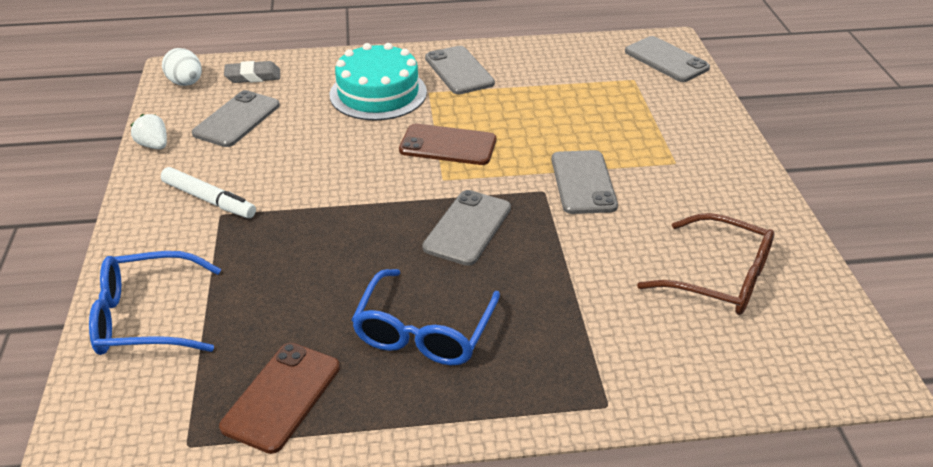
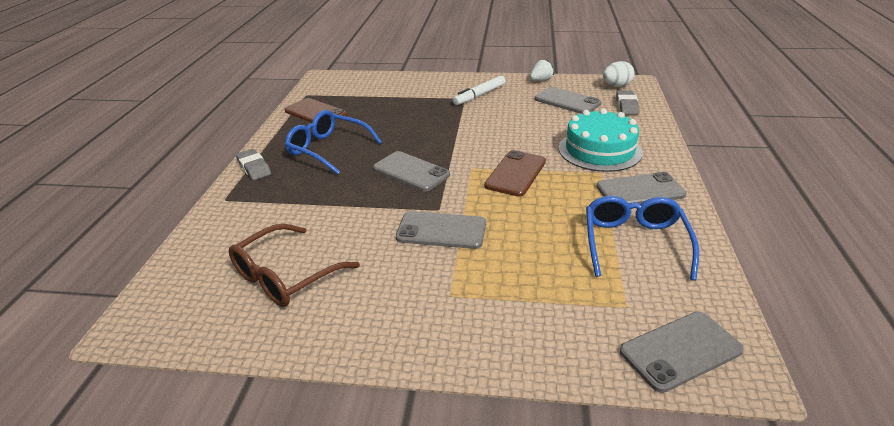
camera: 105 degrees right, 5 degrees down
blue glasses [89,251,221,355] -> blue glasses moved to [586,196,699,281]
none -> grey eraser [236,149,271,180]

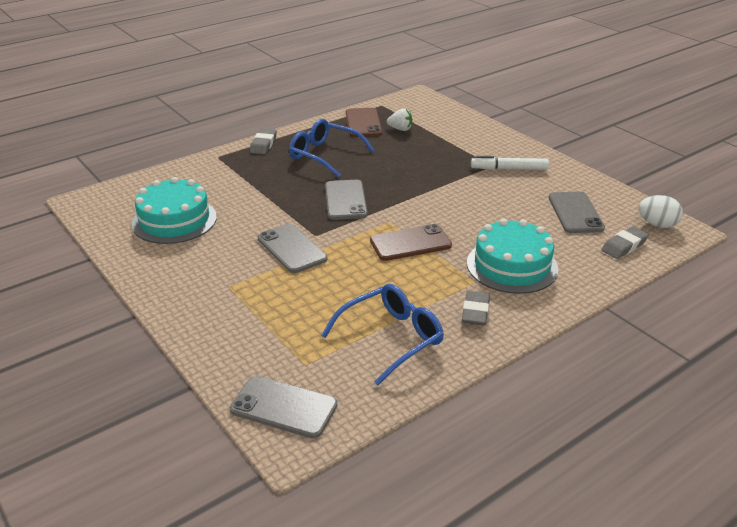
camera: 45 degrees right, 0 degrees up
brown glasses [229,224,360,307] -> turquoise cake [132,177,217,244]
blue glasses [285,110,382,175] -> blue glasses turned 45 degrees counterclockwise [289,119,374,178]
white strawberry [530,60,554,81] -> white strawberry moved to [387,108,413,131]
grey phone [596,172,687,204] -> grey eraser [462,291,490,326]

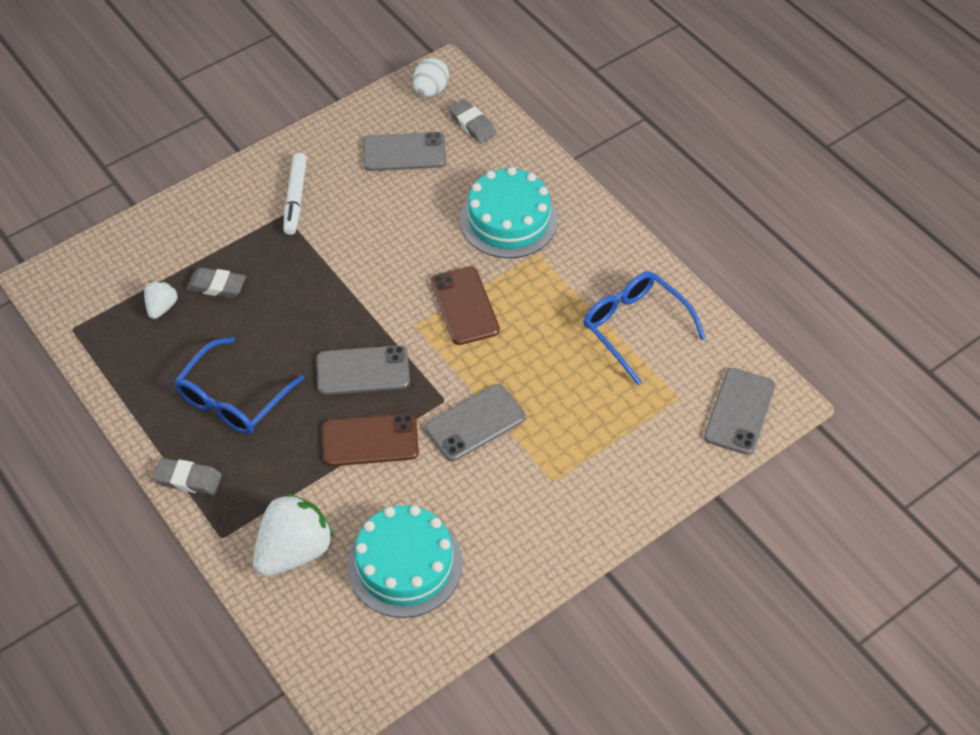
camera: 90 degrees left, 20 degrees up
brown phone [346,108,382,137] -> brown phone moved to [322,413,419,466]
grey eraser [462,291,490,326] -> grey eraser moved to [187,268,246,298]
none -> white strawberry [253,493,334,576]

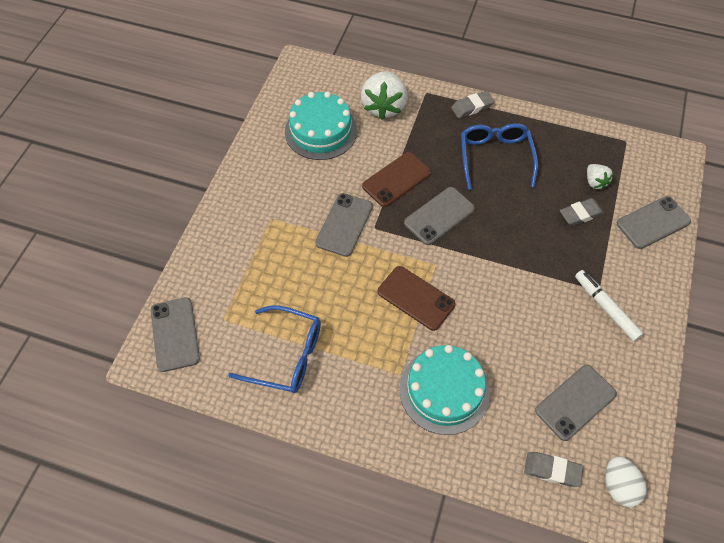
camera: 145 degrees right, 5 degrees up
none -> grey phone [617,196,691,249]

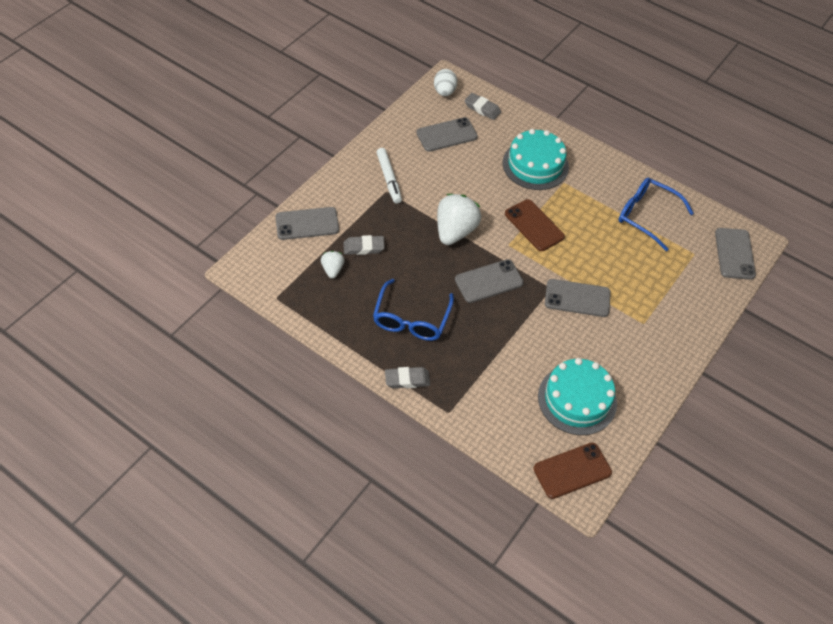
camera: 165 degrees left, 5 degrees down
grey phone [315,193,373,257] -> grey phone turned 60 degrees clockwise [545,279,611,317]
white strawberry [361,71,407,119] -> white strawberry moved to [437,194,481,245]
brown phone [362,152,431,207] -> brown phone moved to [534,443,612,499]

